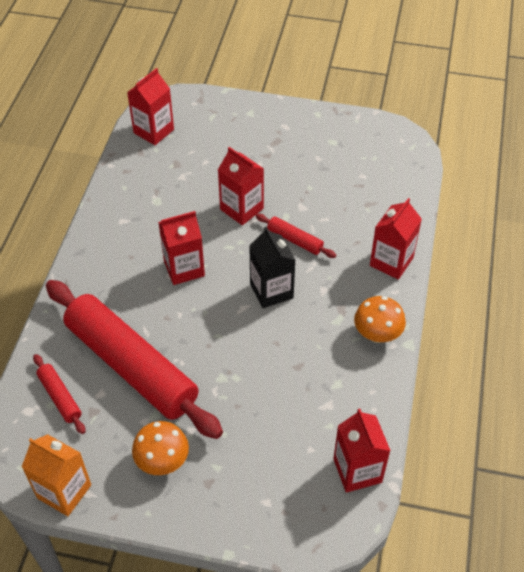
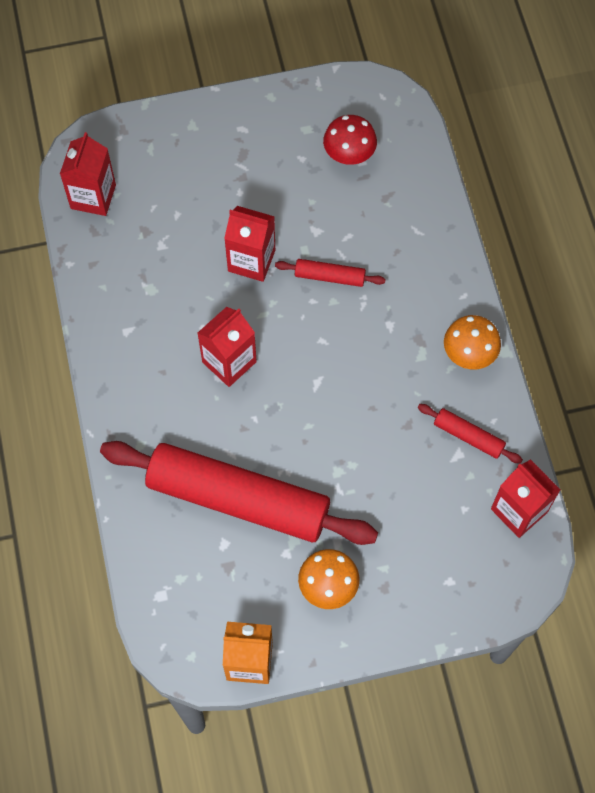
camera: 25 degrees left, 15 degrees up
red rolling pin [33,354,85,434] -> red rolling pin moved to [418,404,523,464]
black carton [249,226,296,308] -> none
red carton [370,198,422,279] -> none
none -> red mushroom [323,115,377,165]

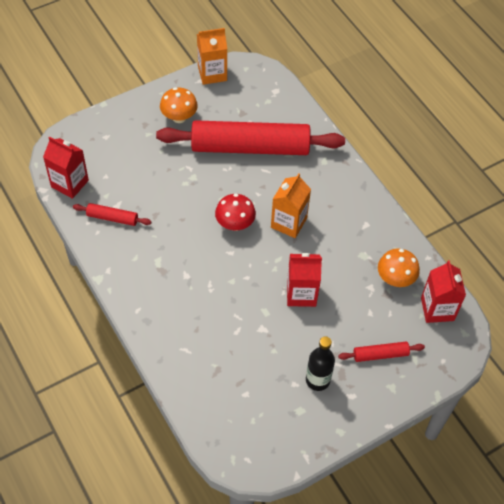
camera: 160 degrees right, 10 degrees down
red carton [198,307,257,387] -> orange carton [271,173,311,238]
red rolling pin [275,259,386,287] -> red rolling pin moved to [338,342,425,362]
red mushroom [323,115,377,165] -> red mushroom moved to [215,194,256,231]
orange mushroom [444,315,501,369] -> orange mushroom moved to [378,248,420,287]
none -> black bottle [306,336,335,391]

